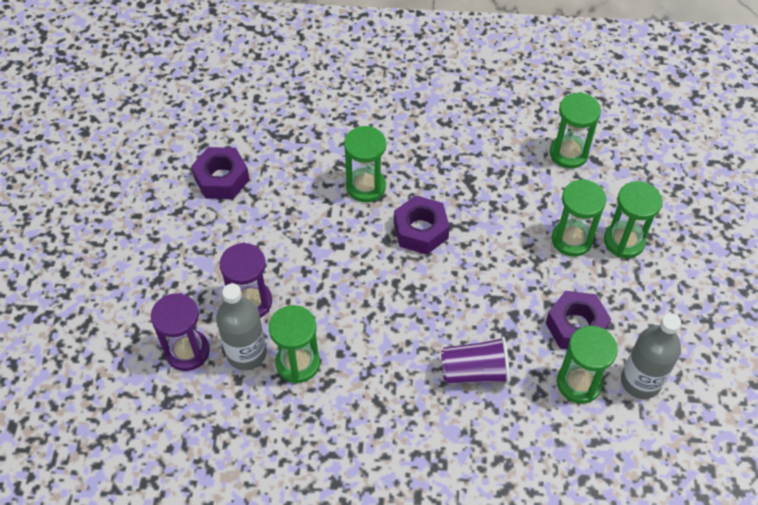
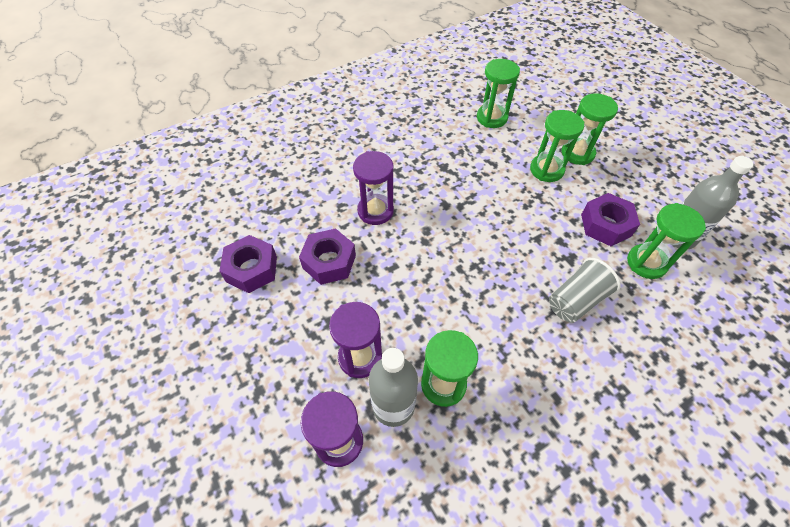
camera: 35 degrees left, 0 degrees up
green hourglass [344,126,386,202] -> purple hourglass [353,151,394,225]
purple nut [394,195,450,254] -> purple nut moved to [299,228,356,285]
purple cup [441,337,510,384] -> grey cup [549,258,621,323]

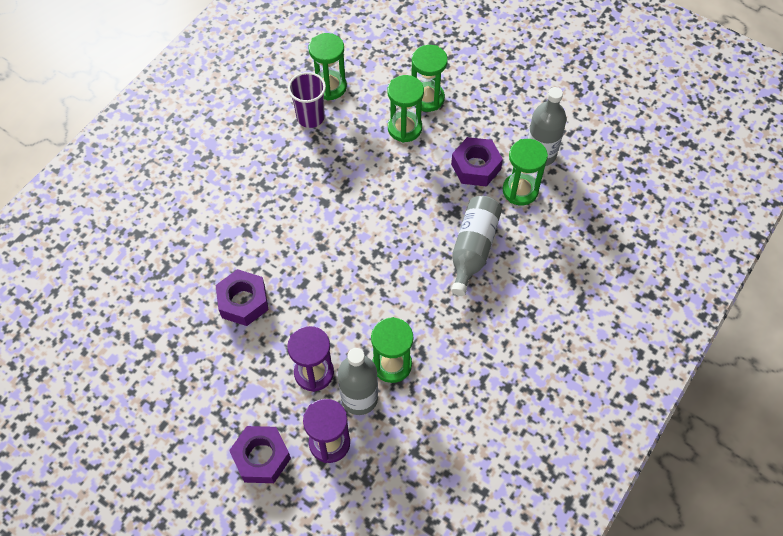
camera: 25 degrees left, 5 degrees up
purple nut [219,235,277,293] -> purple nut moved to [229,426,291,483]
purple hourglass [353,151,394,225] -> none
grey cup [549,258,621,323] -> grey bottle [451,196,502,296]
none -> purple cup [288,72,326,128]

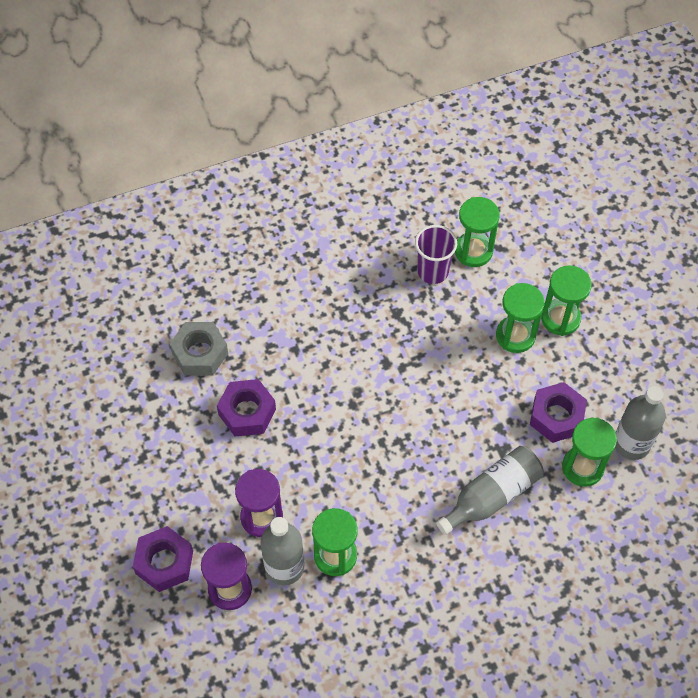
camera: 35 degrees right, 0 degrees up
none -> grey nut [170,322,228,375]

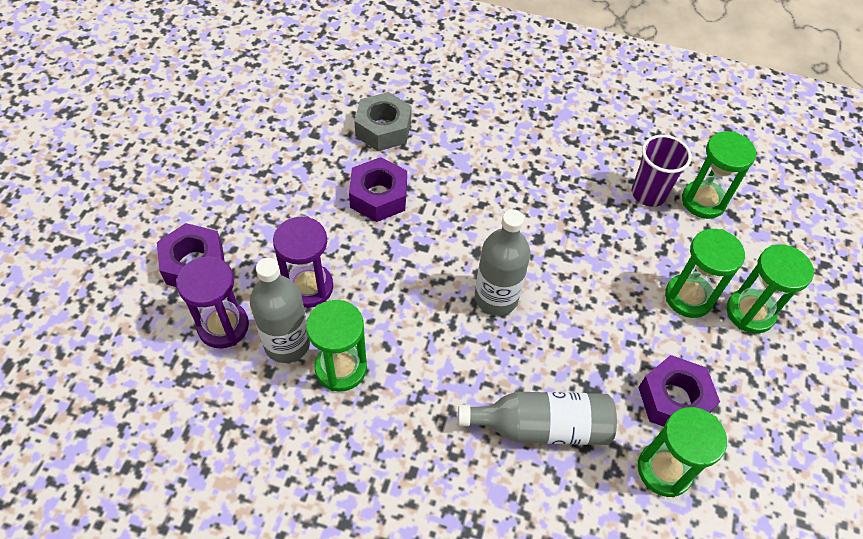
camera: 35 degrees right, 5 degrees down
grey bottle [615,386,666,460] -> grey bottle moved to [475,209,531,316]

